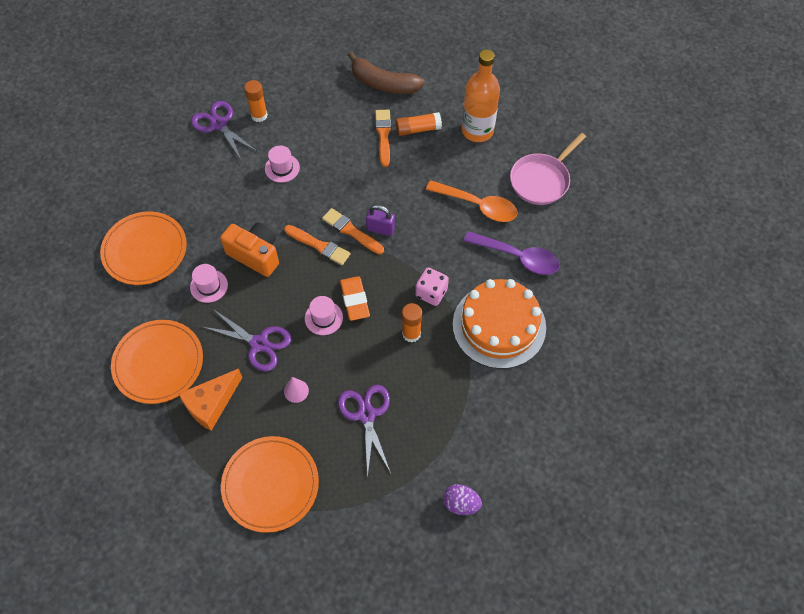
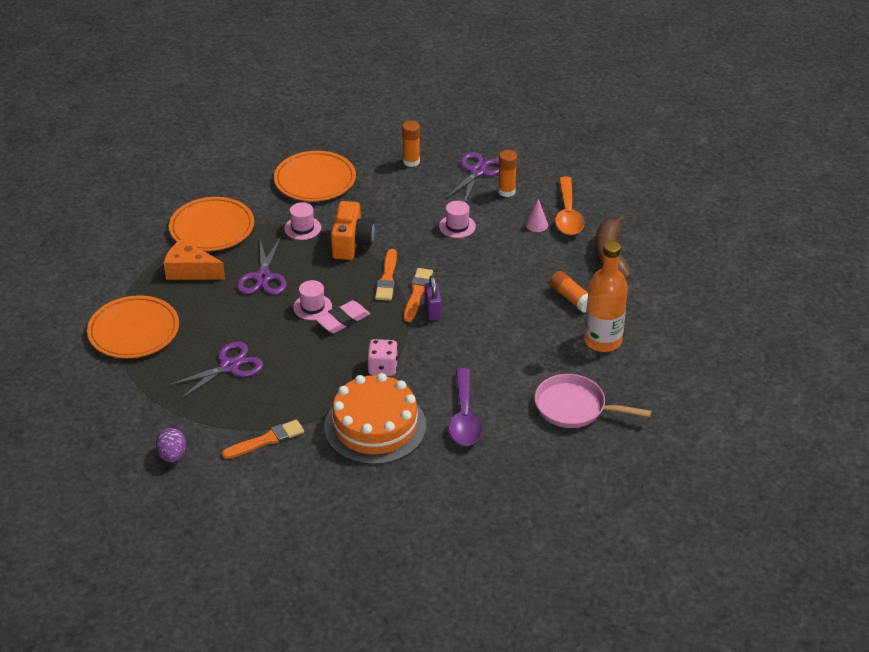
camera: 65 degrees right, 20 degrees down
pink cone [284,377,309,403] -> pink cone moved to [525,199,548,232]
orange eraser [340,276,370,321] -> pink eraser [316,300,370,333]
orange brush [375,109,391,167] -> orange brush moved to [222,419,304,459]
orange glue stick [402,303,422,342] -> orange glue stick moved to [402,121,420,167]
orange spoon [426,180,518,222] -> orange spoon moved to [555,177,584,235]

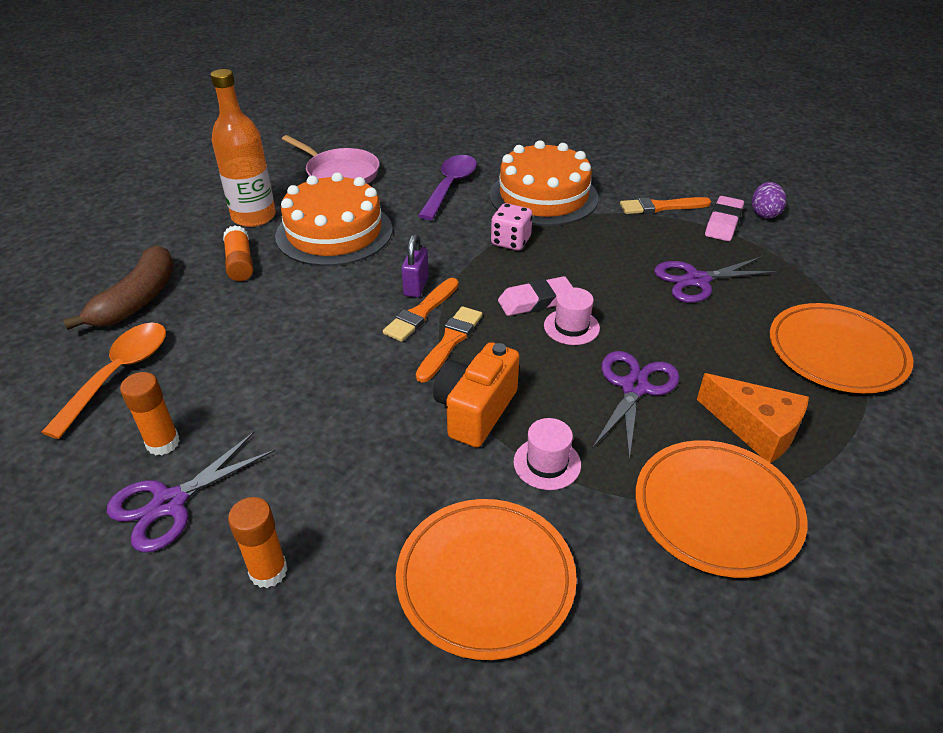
camera: 160 degrees left, 0 degrees up
pink hat [439,201,476,238] -> none
pink cone [525,199,548,232] -> none
none -> orange cake [275,172,393,266]
none -> pink eraser [705,196,744,241]

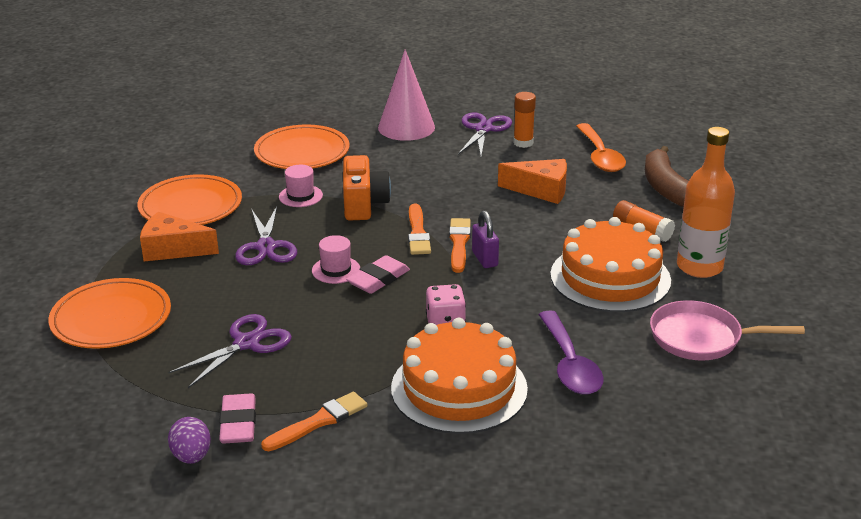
camera: 150 degrees right, 10 degrees down
orange glue stick [228,497,288,588] -> pink cone [378,49,435,141]
none -> orange cheese [498,159,567,204]

